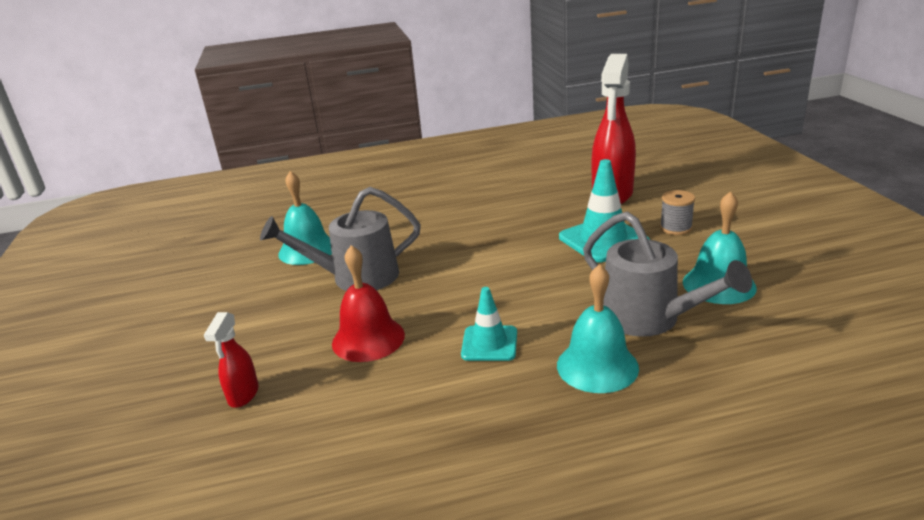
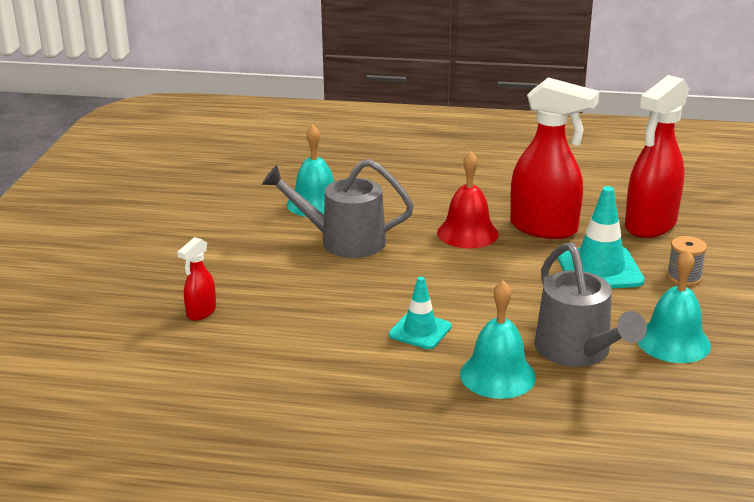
camera: 20 degrees right, 0 degrees up
red bell [332,245,405,362] -> red bell moved to [437,151,499,249]
none -> red spray bottle [510,77,599,239]

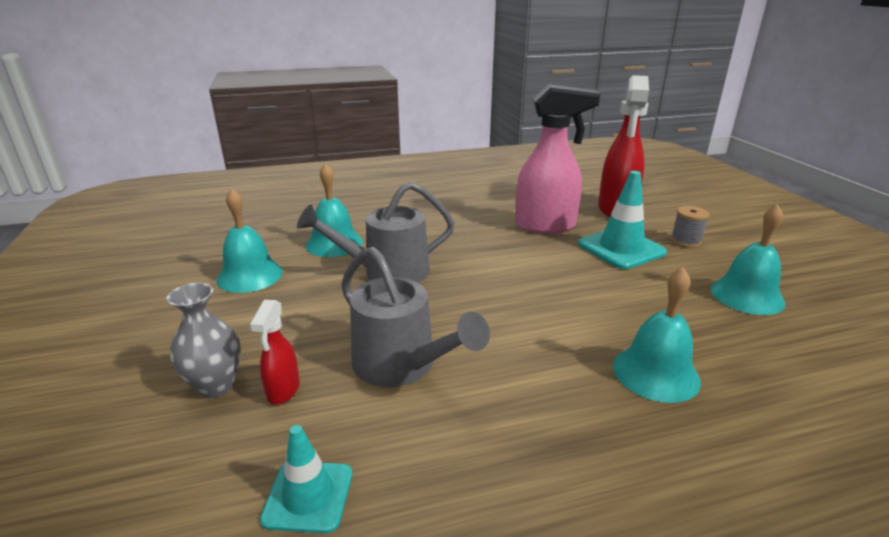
camera: 25 degrees left, 0 degrees up
turquoise traffic cone [389,277,452,349] -> turquoise traffic cone moved to [260,425,352,533]
red bell [437,151,499,249] -> none
red spray bottle [510,77,599,239] -> pink spray bottle [515,84,600,234]
grey watering can [534,242,647,367] -> grey watering can moved to [341,247,490,387]
none -> grey vase [167,283,241,398]
none -> turquoise bell [216,189,283,293]

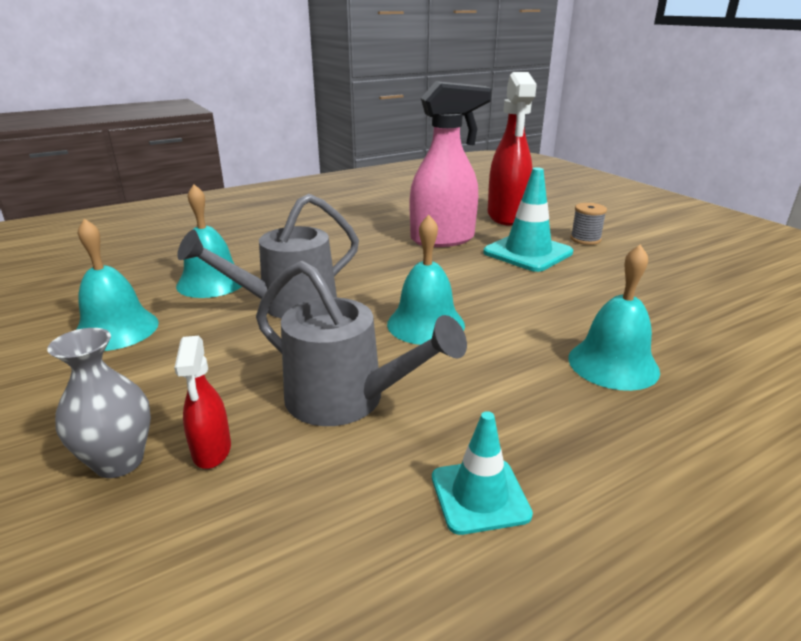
camera: 15 degrees left, 0 degrees up
turquoise traffic cone [260,425,352,533] -> turquoise traffic cone moved to [432,411,533,535]
turquoise bell [710,204,785,315] -> turquoise bell moved to [387,215,465,345]

